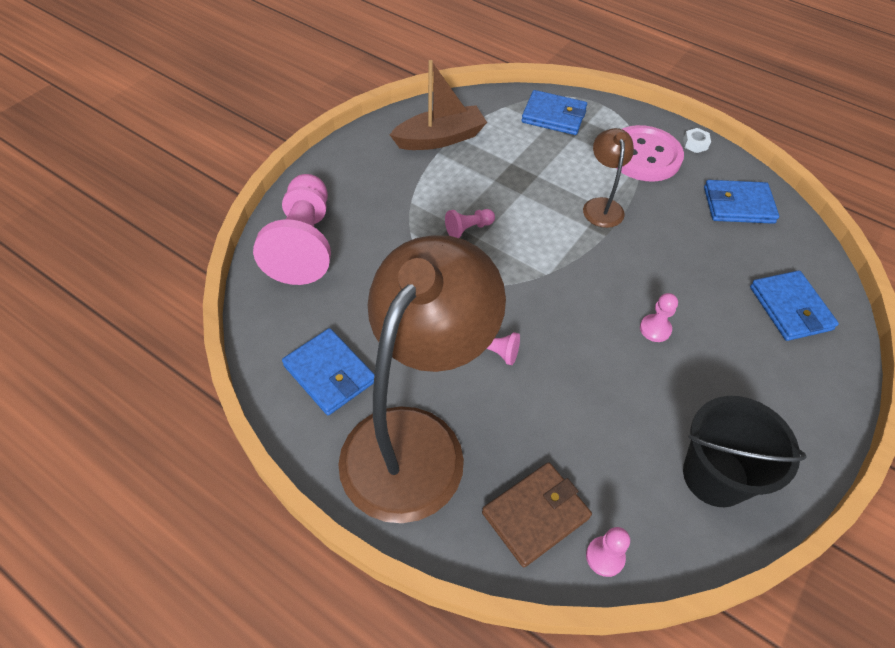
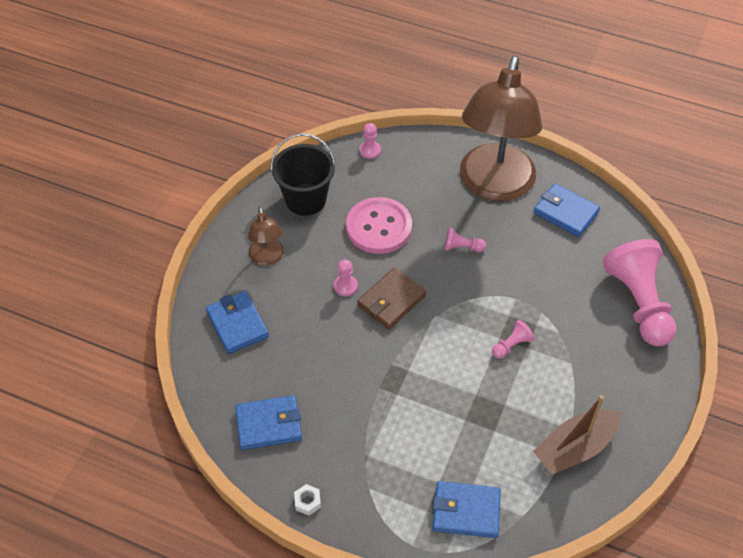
camera: 170 degrees right, 0 degrees up
brown wallet [482,462,592,567] -> brown wallet moved to [357,268,426,329]
brown lamp [583,128,634,228] -> brown lamp moved to [248,206,284,266]
pink button [616,125,684,182] -> pink button moved to [346,197,412,254]

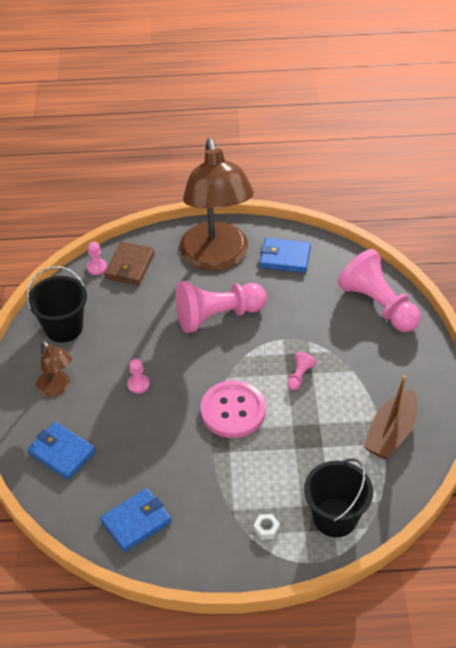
camera: 25 degrees left, 5 degrees down
white nut [294,484,321,516] -> white nut moved to [254,514,280,540]
pink button [346,197,412,254] -> pink button moved to [201,380,266,438]
brown wallet [357,268,426,329] -> brown wallet moved to [105,242,155,285]
blue wallet [433,481,501,538] -> black bucket [304,458,373,537]
pink pawn [444,227,486,252] -> pink pawn [175,281,267,333], size x2.41

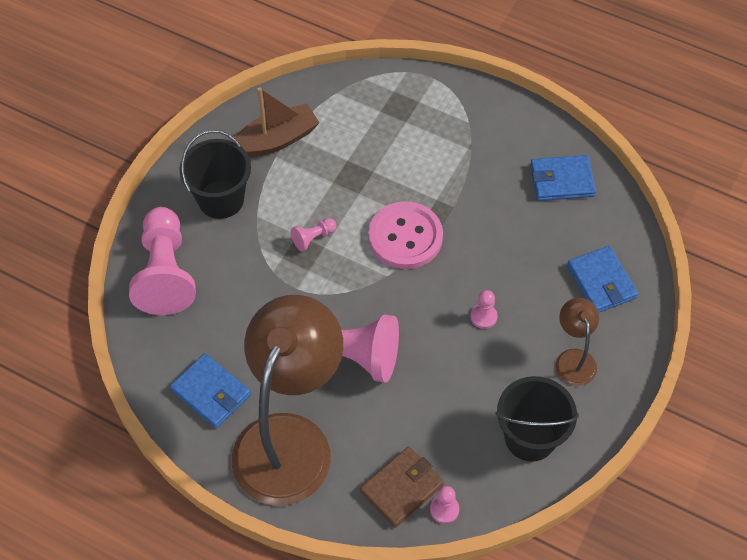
camera: 150 degrees left, 10 degrees up
white nut [254,514,280,540] -> none
black bucket [304,458,373,537] -> black bucket moved to [179,130,251,219]

